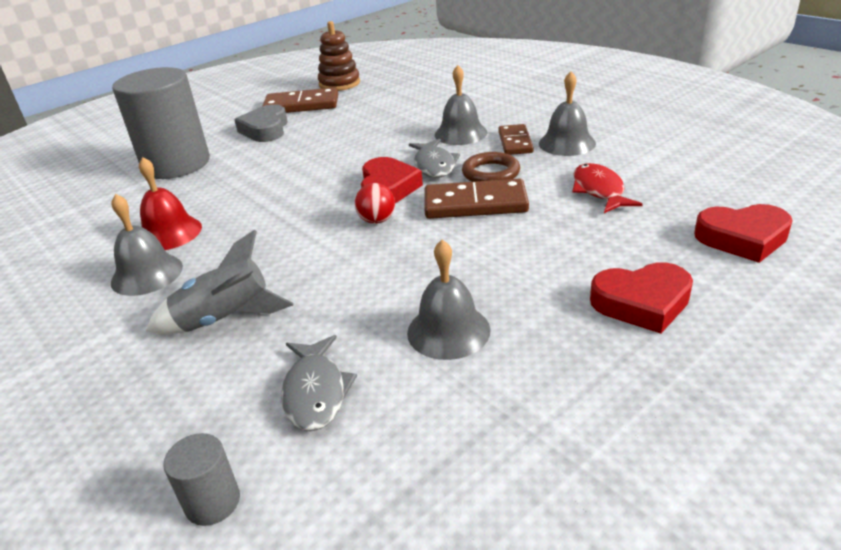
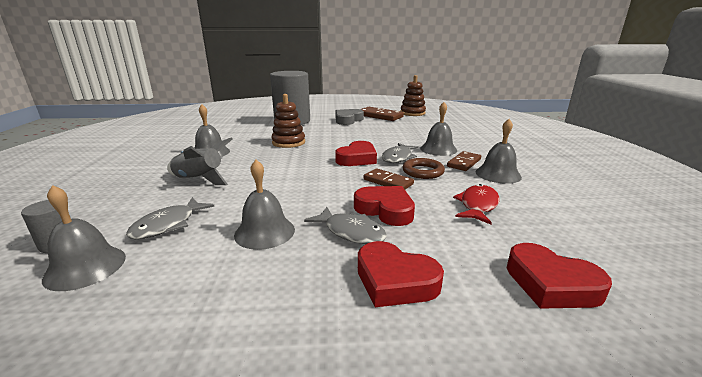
camera: 35 degrees right, 10 degrees down
red bell [139,157,202,250] -> none
red ball [355,183,395,224] -> none
brown domino [424,178,529,219] -> brown domino [364,168,414,189], size x0.65
none -> grey bell [42,185,126,291]
none -> brown stacking toy [272,94,305,148]
none -> grey fish [304,207,387,244]
none -> red heart [354,186,415,226]

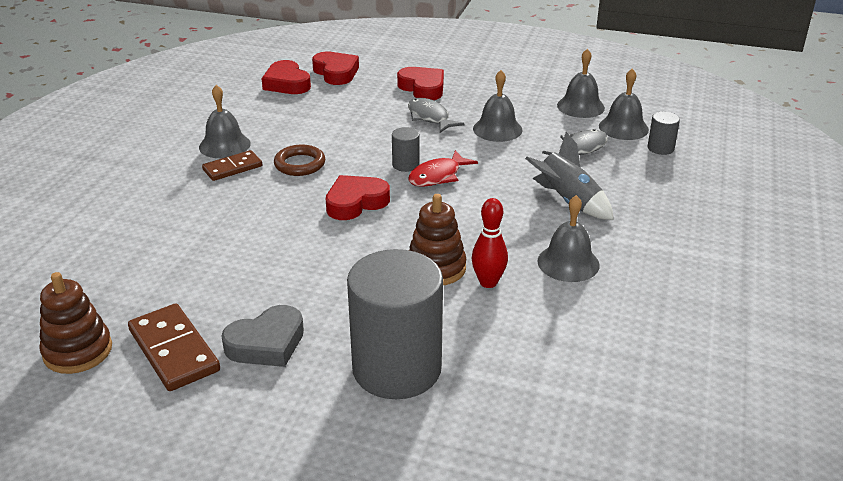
camera: 160 degrees left, 10 degrees up
red heart [354,186,415,226] -> red heart moved to [261,60,311,94]
brown domino [364,168,414,189] -> none
grey fish [382,143,419,163] -> none
grey bell [420,102,457,156] -> grey bell moved to [557,49,605,118]
red fish [453,184,499,225] -> red fish moved to [408,150,478,187]
none -> grey cylinder [392,127,420,172]
none -> red bowling pin [471,198,508,288]

